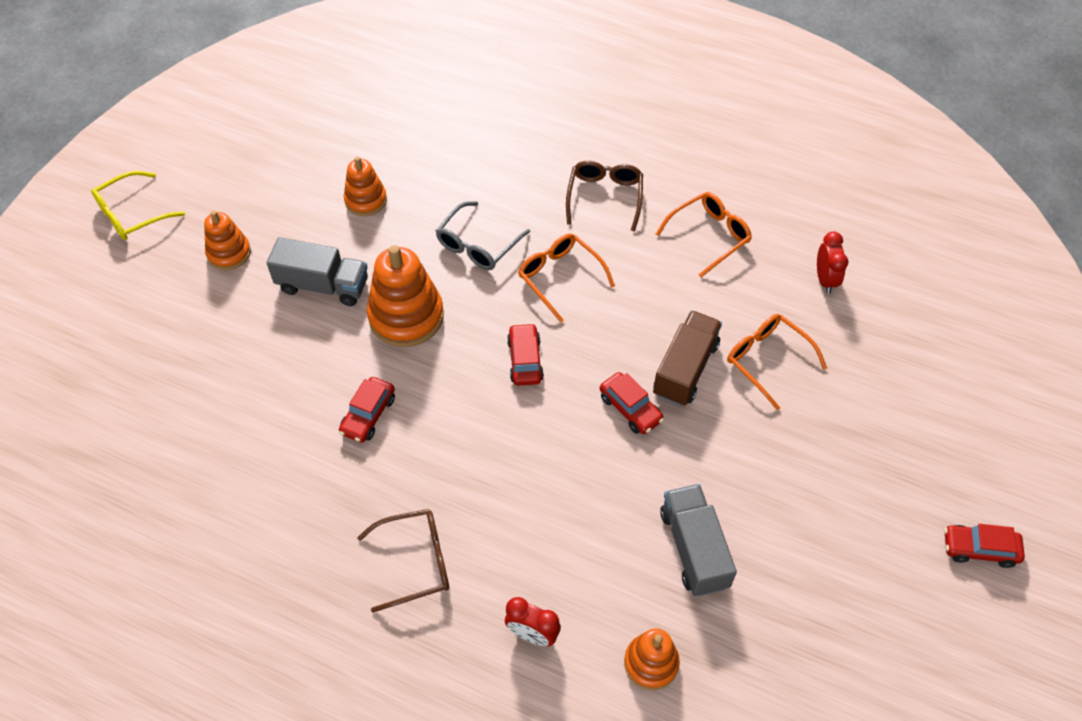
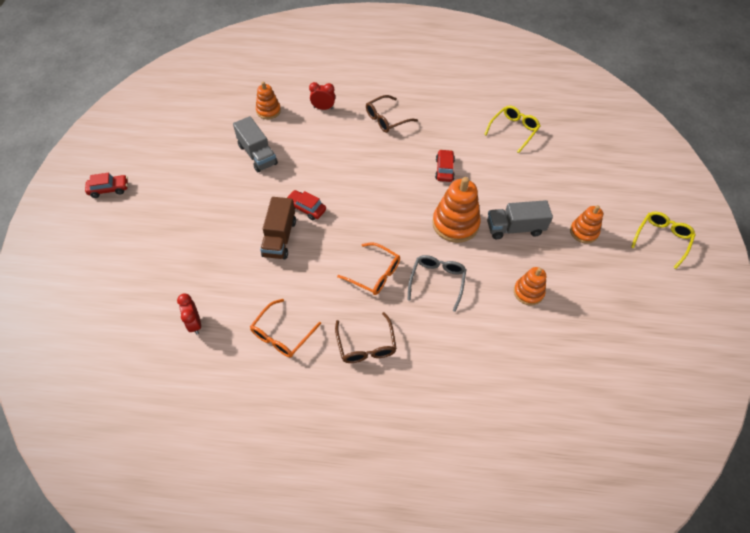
camera: 160 degrees right, 0 degrees up
red car [507,323,544,386] -> none
orange glasses [727,314,827,410] -> none
none -> yellow glasses [484,105,541,153]

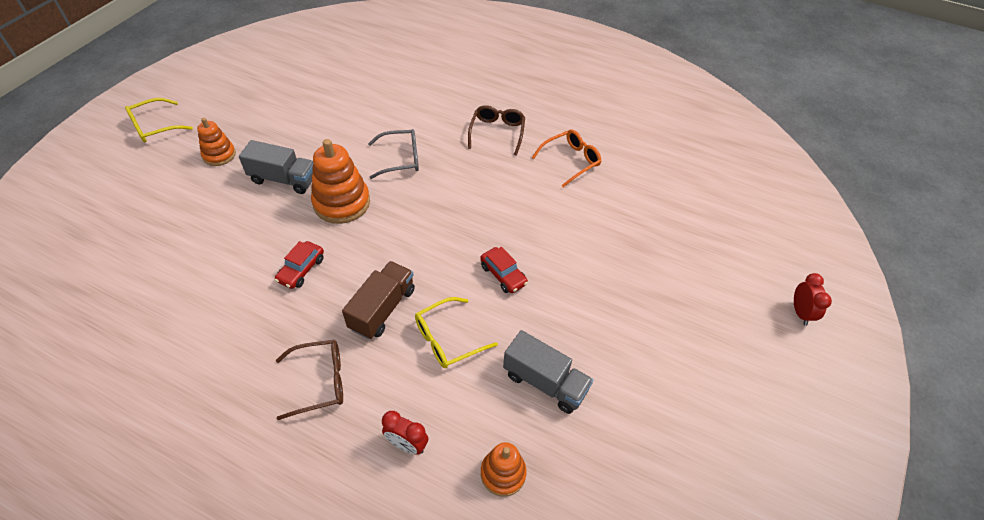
camera: 160 degrees left, 5 degrees down
red car [85,173,128,198] -> none
red clock [177,294,201,334] -> red clock moved to [794,273,832,326]
grey truck [233,116,278,172] -> grey truck turned 135 degrees clockwise [503,330,593,414]
brown truck [260,197,296,259] -> brown truck moved to [342,261,415,339]
orange glasses [337,242,400,295] -> none
grey glasses [408,255,467,312] -> grey glasses turned 135 degrees counterclockwise [368,129,419,179]
yellow glasses [484,105,541,153] -> yellow glasses moved to [415,297,498,368]
orange stacking toy [514,267,546,306] -> none

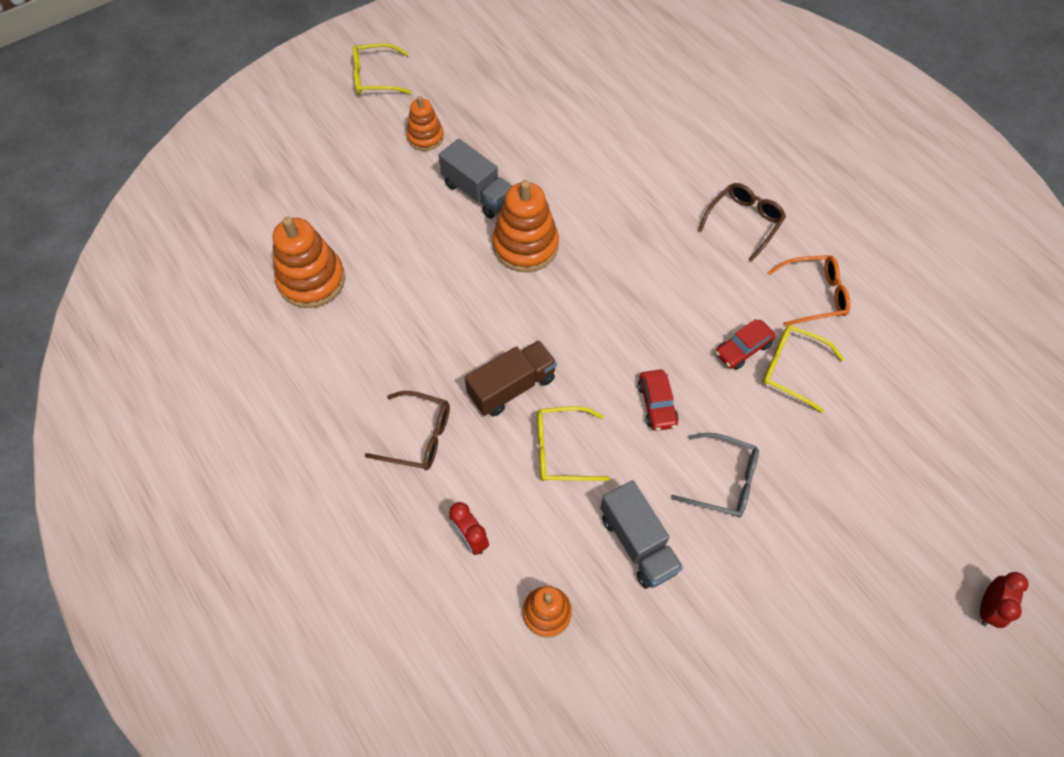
camera: 30 degrees right, 10 degrees up
red car [275,241,324,289] -> red car moved to [715,319,775,370]
grey glasses [368,129,419,179] -> grey glasses moved to [671,433,759,518]
none -> orange stacking toy [273,216,345,308]
none -> yellow glasses [763,325,844,413]

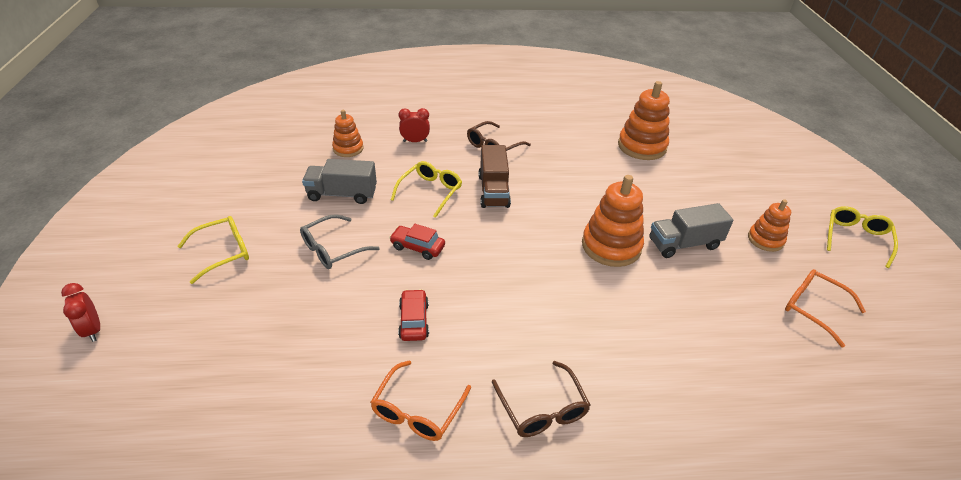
camera: 120 degrees right, 20 degrees down
yellow glasses [763,325,844,413] -> yellow glasses moved to [177,216,249,284]
none -> orange glasses [785,269,866,348]

